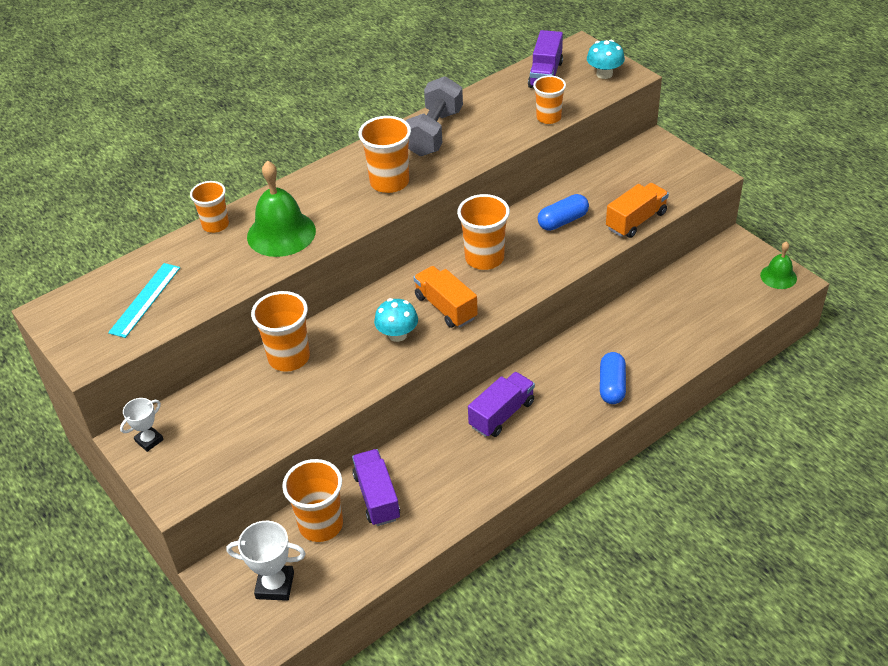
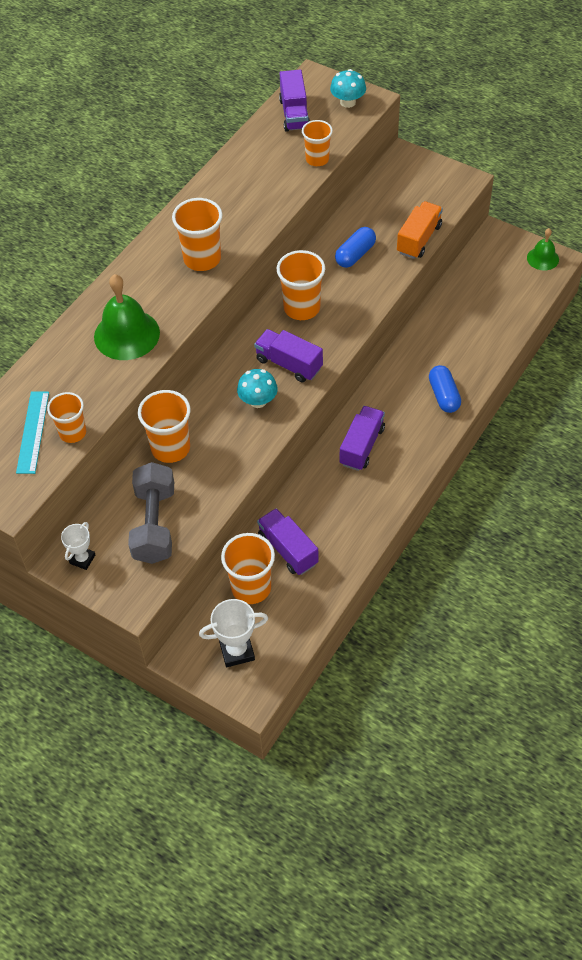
camera: 20 degrees left, 10 degrees up
orange cup [190,181,229,233] -> orange cup moved to [47,392,86,443]
grey dumbbell [406,76,463,156] -> grey dumbbell moved to [128,462,174,564]
orange truck [414,266,478,328] -> purple truck [254,329,323,382]

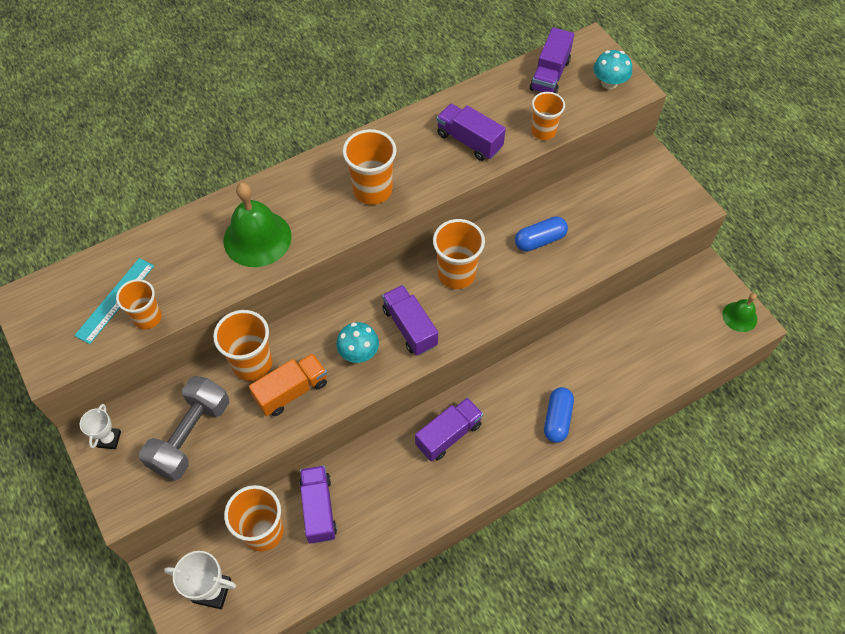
camera: 25 degrees right, 5 degrees up
white trophy [61,522,95,570] -> white trophy turned 45 degrees counterclockwise [80,404,121,449]
orange truck [397,201,443,259] -> orange truck moved to [249,353,327,416]
none -> purple truck [436,104,506,161]

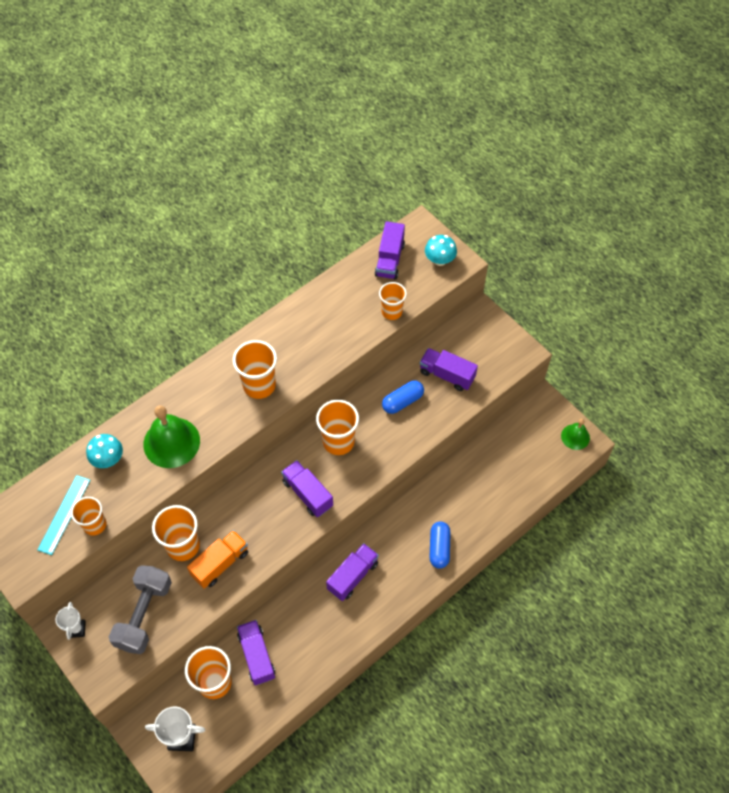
camera: 10 degrees left, 0 degrees up
turquoise mushroom [336,322,379,363] -> turquoise mushroom moved to [86,434,123,468]
purple truck [436,104,506,161] -> purple truck moved to [420,348,478,391]

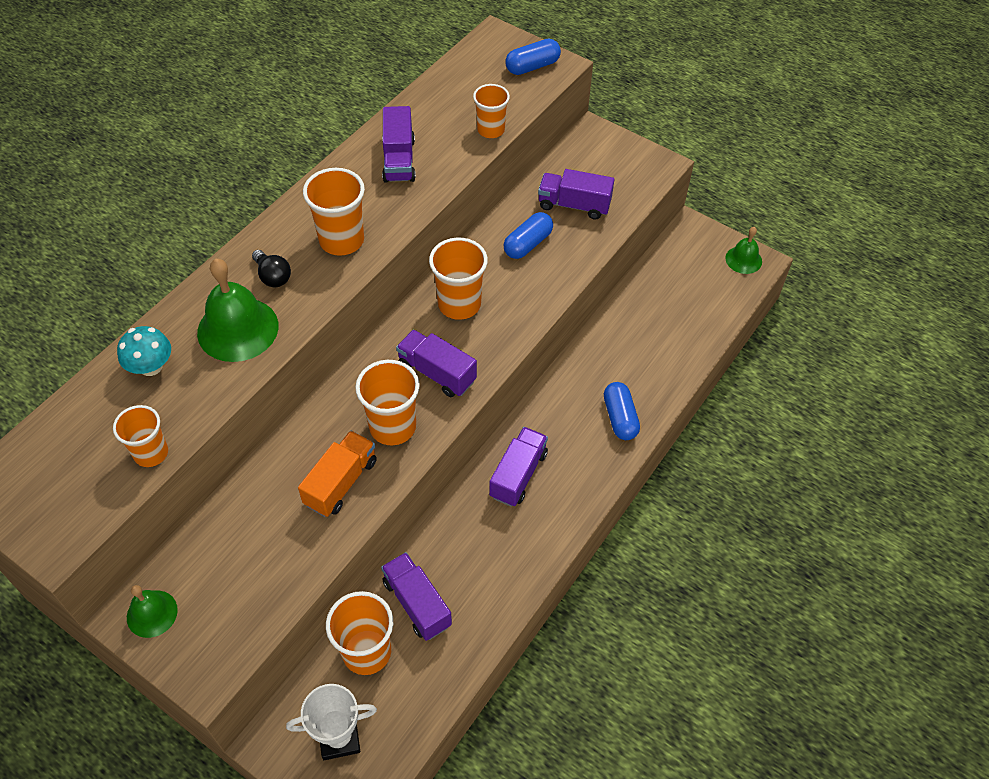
camera: 15 degrees left, 5 degrees down
turquoise ruler [37,475,90,555] -> none
white trophy [56,602,86,640] -> green bell [127,585,178,638]
grey dumbbell [109,565,172,654] -> none
orange cup [152,505,200,561] -> orange cup moved to [355,360,420,445]
purple truck [375,221,405,280] -> purple truck moved to [382,106,416,183]
turquoise mushroom [425,235,457,266] -> blue capsule [505,39,561,75]
none -> black light bulb [252,250,291,287]

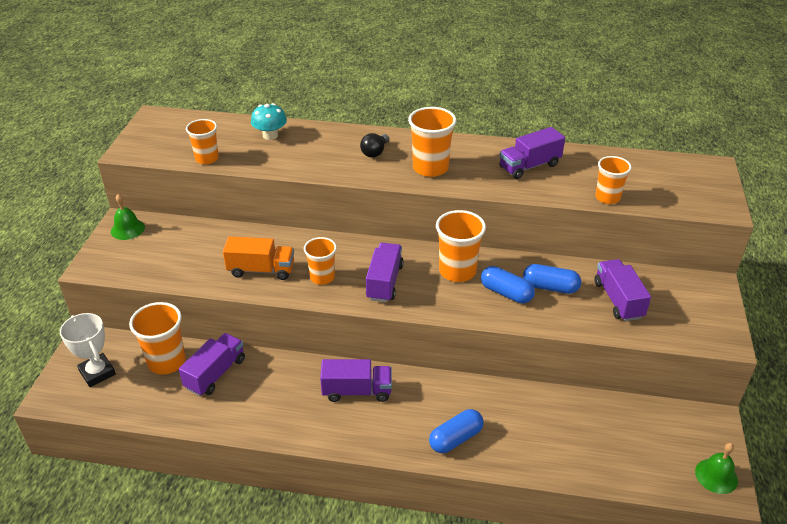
camera: 65 degrees right, 15 degrees down
green bell [197,259,278,362] -> none
orange cup [355,360,420,445] -> orange cup [304,237,337,285], size x0.66
blue capsule [505,39,561,75] -> blue capsule moved to [481,266,535,304]

